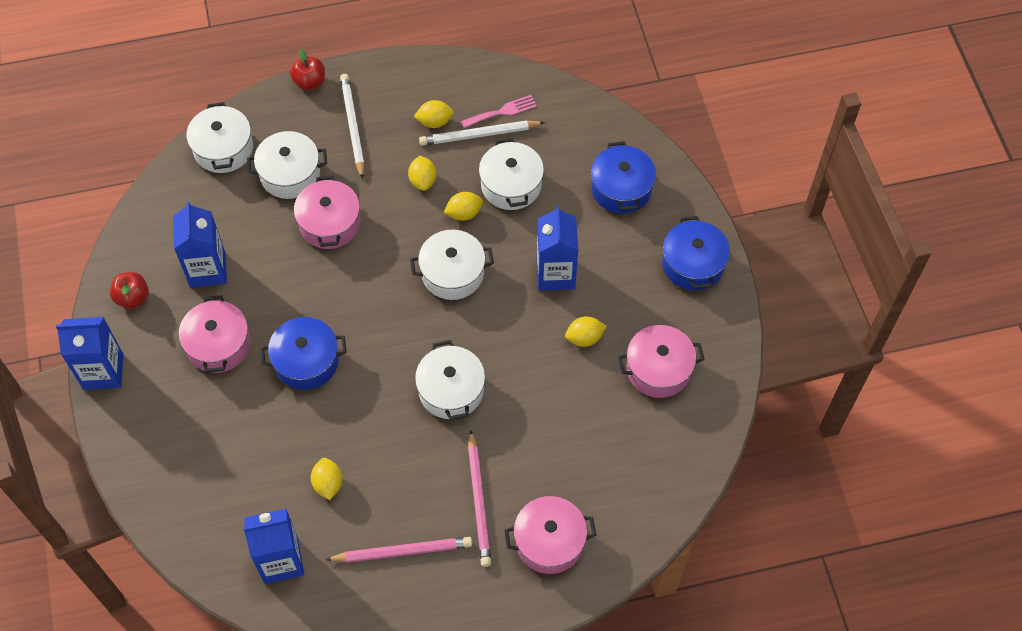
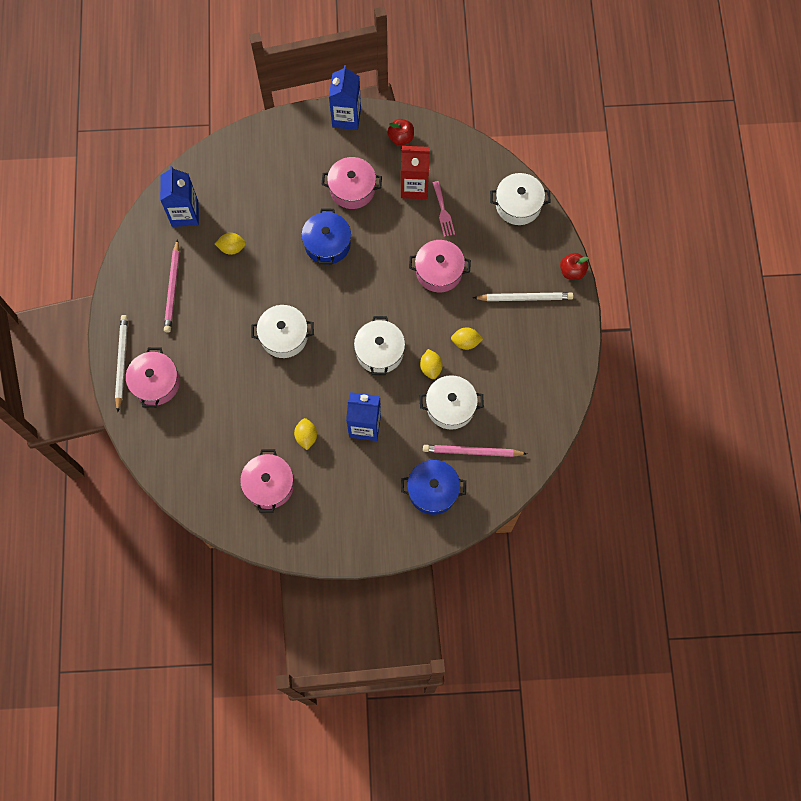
camera: 100 degrees right, 10 degrees up
blue carton [173,202,227,288] -> red carton [401,146,430,199]
white pot [247,131,327,199] -> none
yellow lemon [414,100,454,128] -> none
white pencil [419,120,545,146] -> white pencil moved to [115,315,128,412]
pink fork [461,95,537,128] -> pink fork moved to [433,181,455,237]
pink pencil [468,430,491,567] -> pink pencil moved to [423,445,527,457]
blue pot [662,216,730,291] -> none

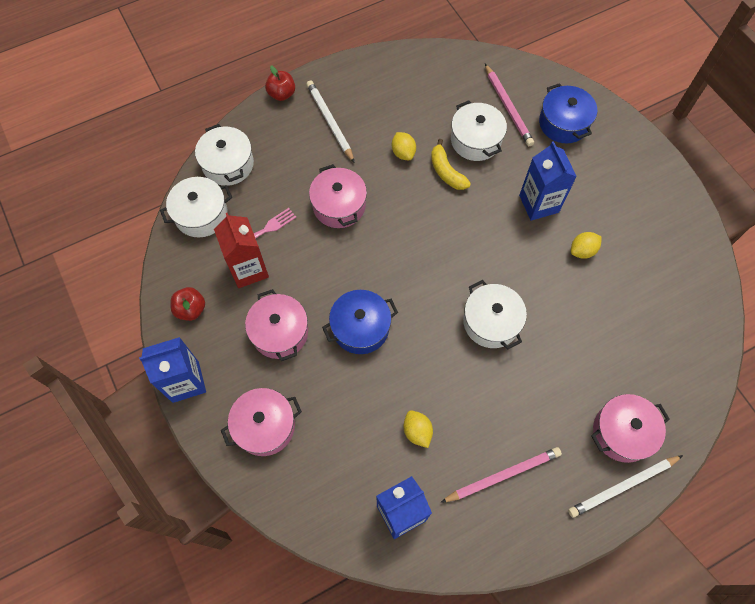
camera: 115 degrees left, 5 degrees down
pink pot [240,449,294,513] -> pink pot moved to [221,388,302,456]
white pot [354,316,405,375] -> white pot moved to [160,177,232,238]
yellow lemon [420,349,443,379] -> yellow banana [431,139,471,190]

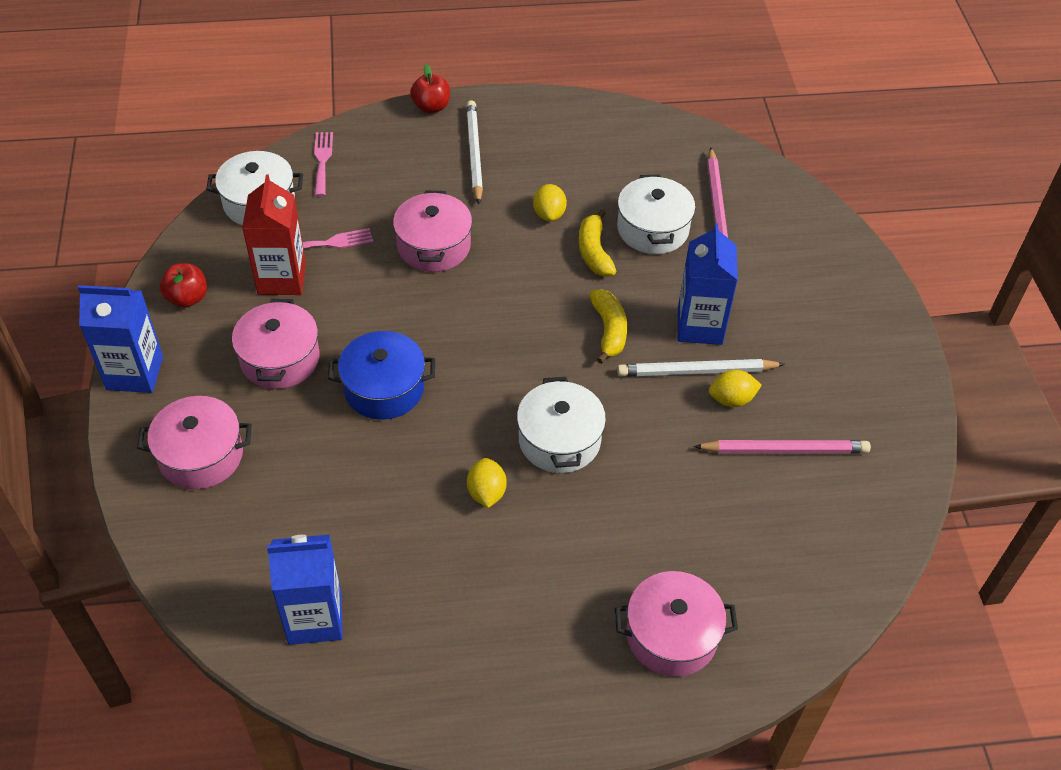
camera: 20 degrees right, 15 degrees down
white pot [195,124,254,186] -> pink fork [314,132,333,196]
yellow lemon [403,410,433,448] -> yellow lemon moved to [467,458,507,508]
pink pencil [440,447,562,503] -> pink pencil moved to [693,440,871,454]
blue pot [539,83,597,143] -> none
white pencil [568,455,683,518] -> white pencil moved to [617,359,785,377]
none -> yellow banana [589,289,627,364]

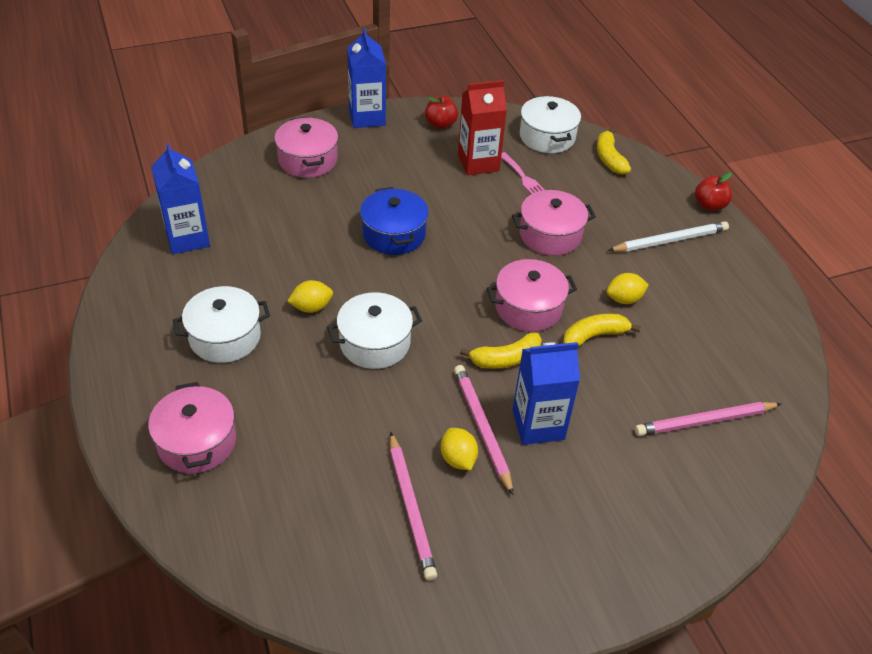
camera: 75 degrees right, 5 degrees down
pink pot [232,299,320,389] -> pink pot moved to [486,259,577,332]
pink fork [314,132,333,196] -> yellow banana [597,128,631,174]
white pot [617,174,695,254] -> white pot moved to [173,286,270,363]
white pencil [617,359,785,377] -> pink pencil [454,365,513,495]

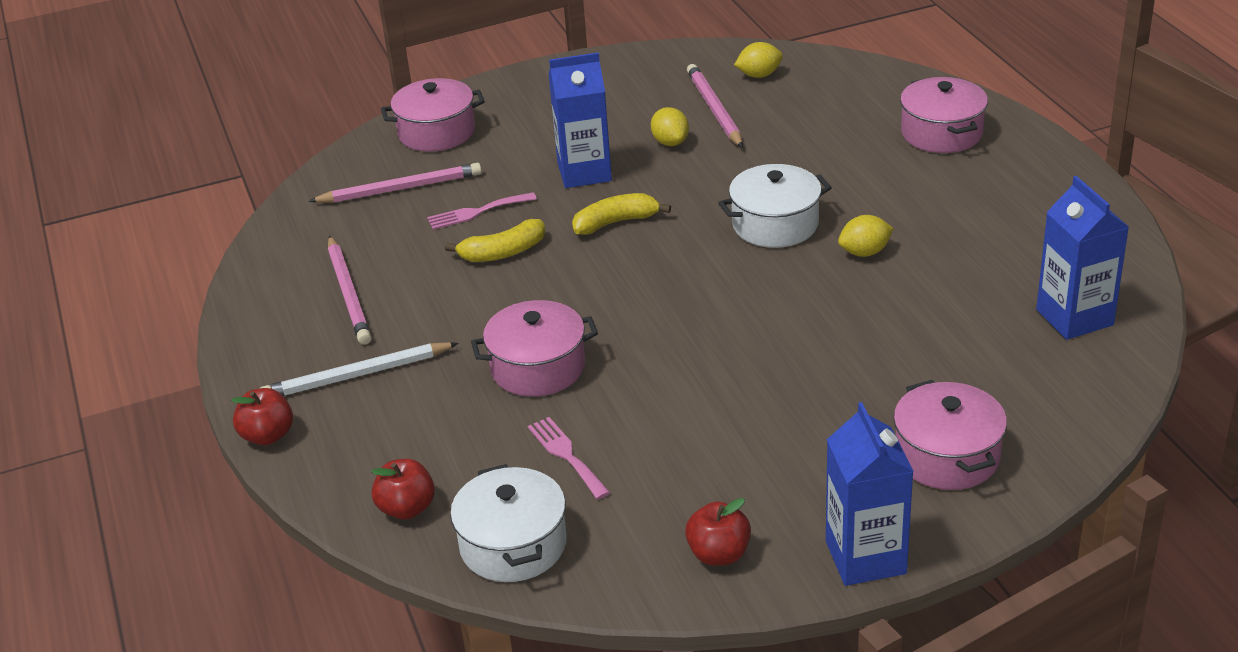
camera: 175 degrees left, 10 degrees down
white pot [173,286,270,363] -> none
blue pot [360,187,428,255] -> none
pink pencil [454,365,513,495] -> pink pencil moved to [328,236,371,345]
red carton [458,80,507,175] -> none
pink pot [486,259,577,332] -> pink pot moved to [381,78,485,152]
yellow banana [597,128,631,174] -> red apple [371,459,435,520]
yellow lemon [607,273,649,304] -> yellow lemon moved to [734,42,783,78]
none -> pink fork [427,192,537,230]

